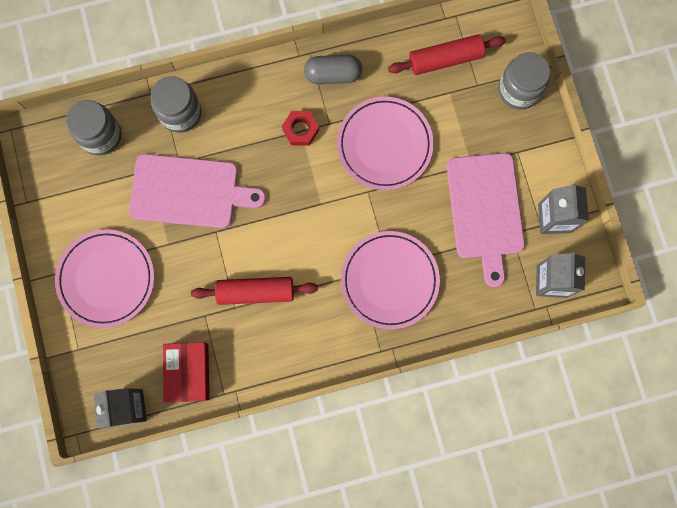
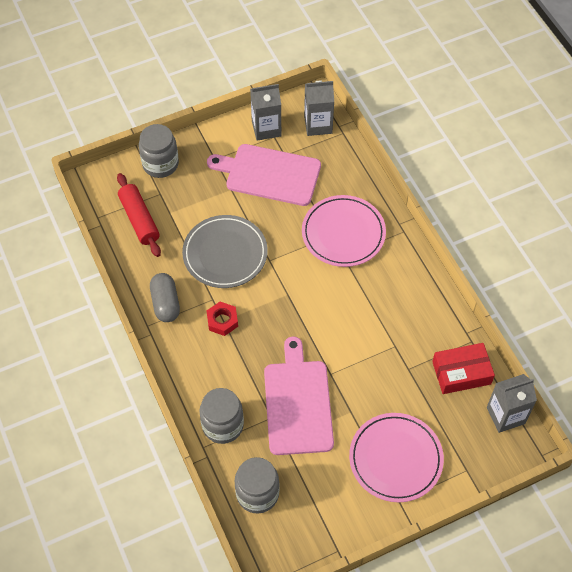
camera: 100 degrees left, 20 degrees down
red rolling pin [191,277,318,305] -> none
pink plate [337,97,434,190] -> grey plate [182,215,268,288]
pink cutting board [447,153,525,287] -> pink cutting board turned 150 degrees counterclockwise [207,144,321,206]

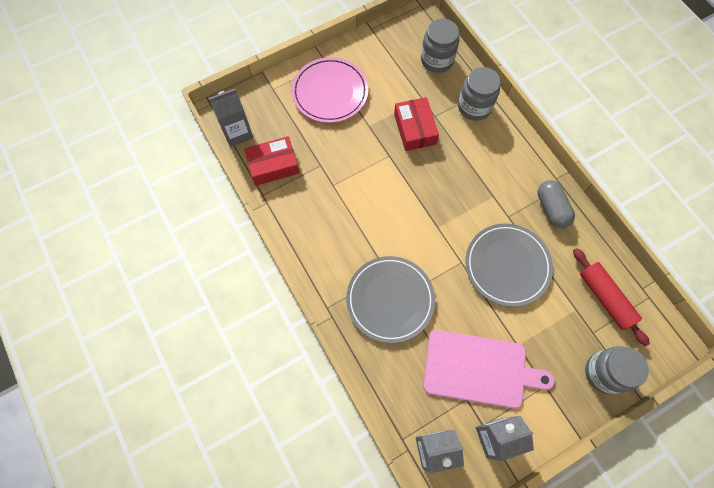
camera: 175 degrees right, 10 degrees up
red nut [207,301,238,336] -> none
pink cutting board [264,337,334,455] -> red box [394,97,439,151]
pink plate [302,195,386,267] -> grey plate [346,256,435,343]

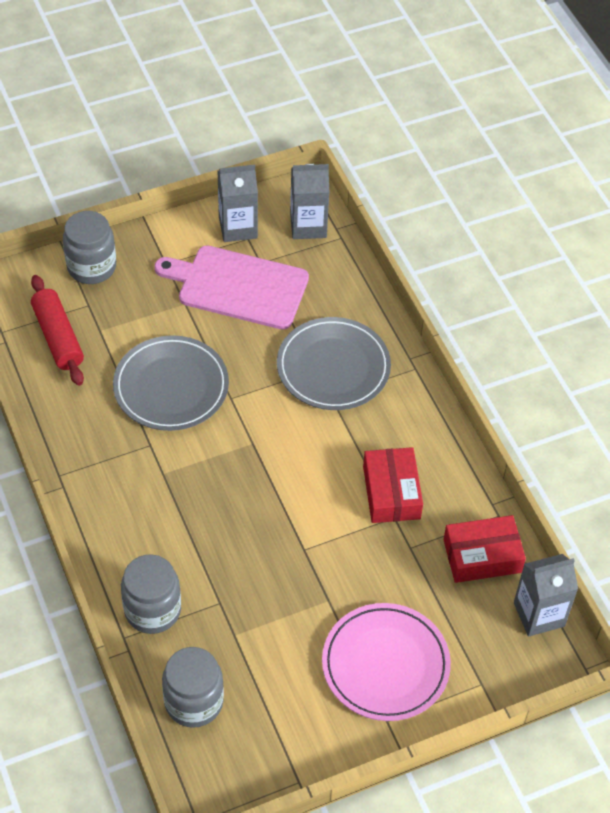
camera: 175 degrees left, 15 degrees down
red box [394,97,439,151] -> red box moved to [363,447,423,523]
grey capsule [537,180,575,228] -> none

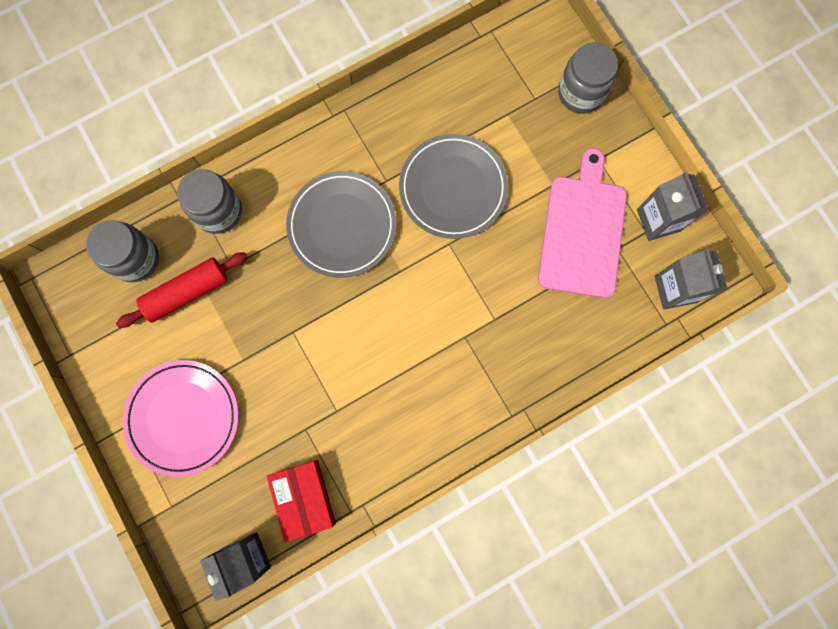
camera: 85 degrees right, 25 degrees up
red rolling pin [31,275,84,386] -> red rolling pin moved to [116,252,247,328]
grey plate [277,317,391,410] -> grey plate moved to [286,171,396,278]
red box [363,447,423,523] -> none

